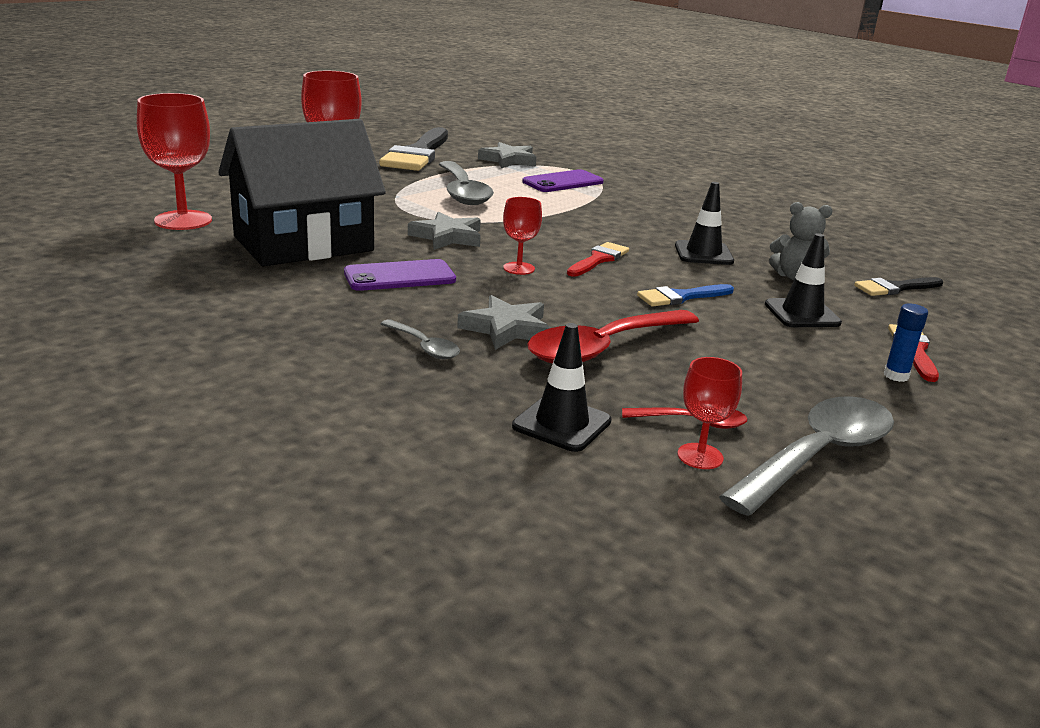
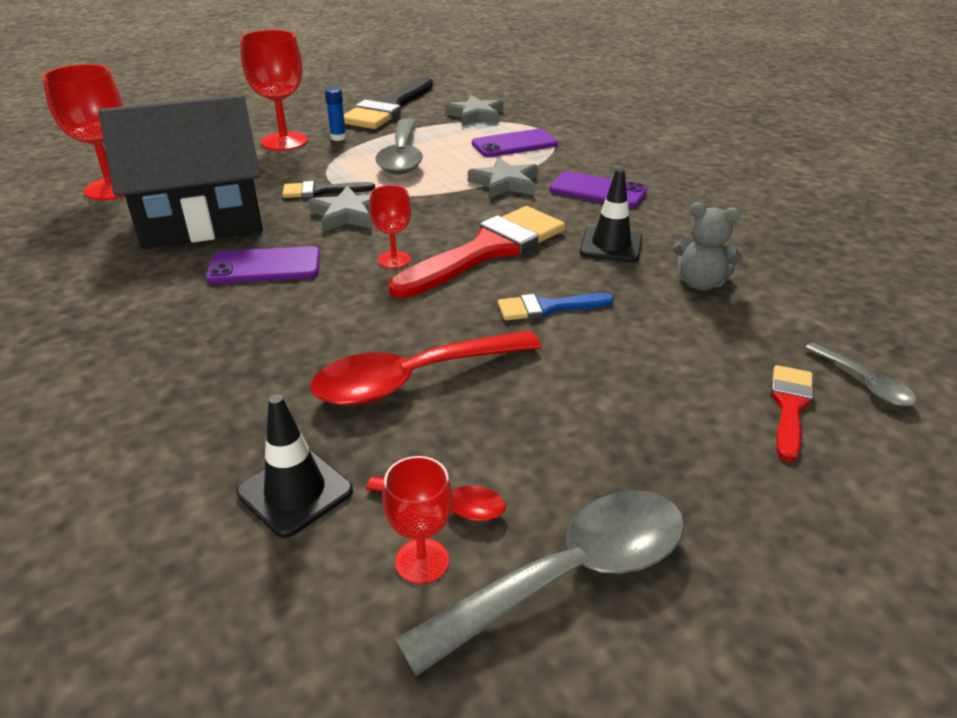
camera: 15 degrees right, 10 degrees up
grey spoon [381,319,460,359] -> grey spoon moved to [805,343,916,406]
grey star [457,295,550,350] -> grey star moved to [468,157,538,199]
red brush [567,242,629,277] -> red brush [389,206,565,298], size x2.00
black traffic cone [765,233,842,327] -> none
black brush [854,277,943,296] -> black brush moved to [282,181,375,198]
blue glue stick [884,304,928,382] -> blue glue stick moved to [325,87,346,141]
none -> purple phone [549,171,647,208]

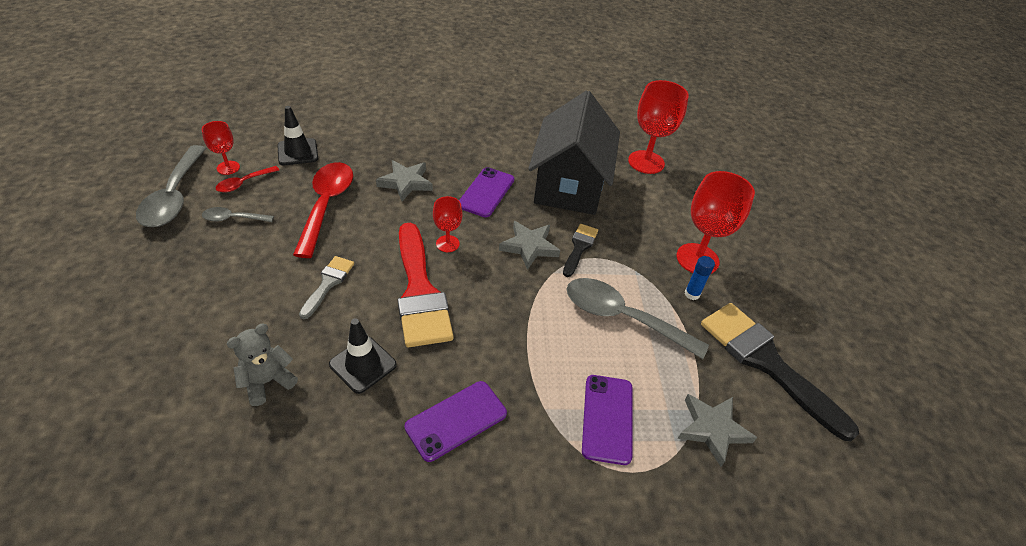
camera: 115 degrees right, 10 degrees up
grey star [468,157,538,199] -> grey star moved to [376,160,433,201]
blue brush [498,293,614,321] -> grey brush [299,256,354,319]
red brush [770,365,814,462] -> none
grey spoon [805,343,916,406] -> grey spoon moved to [202,207,274,222]

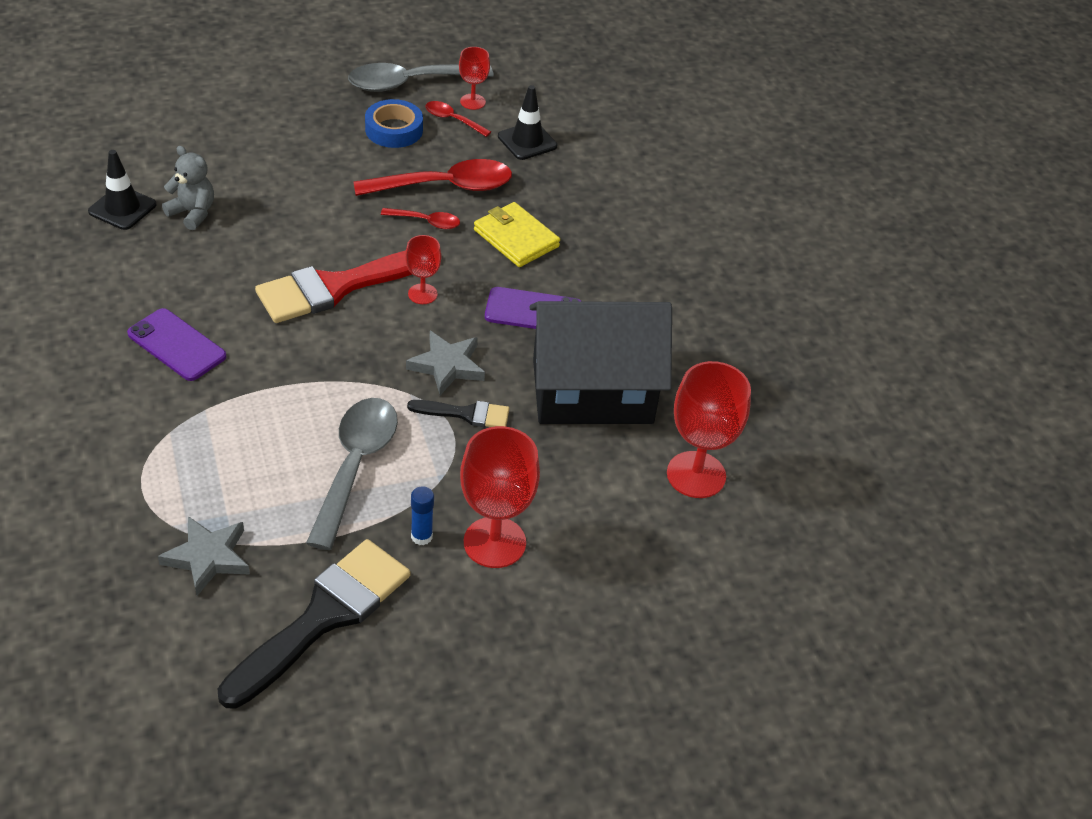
camera: 75 degrees right, 0 degrees up
grey spoon [202,207,274,222] -> blue tape [365,99,423,148]
grey brush [299,256,354,319] -> none
black traffic cone [329,318,397,394] -> black traffic cone moved to [88,150,156,230]
grey star [376,160,433,201] -> yellow wallet [474,202,560,267]
purple phone [582,375,632,465] -> none
none -> red spoon [381,208,460,229]

